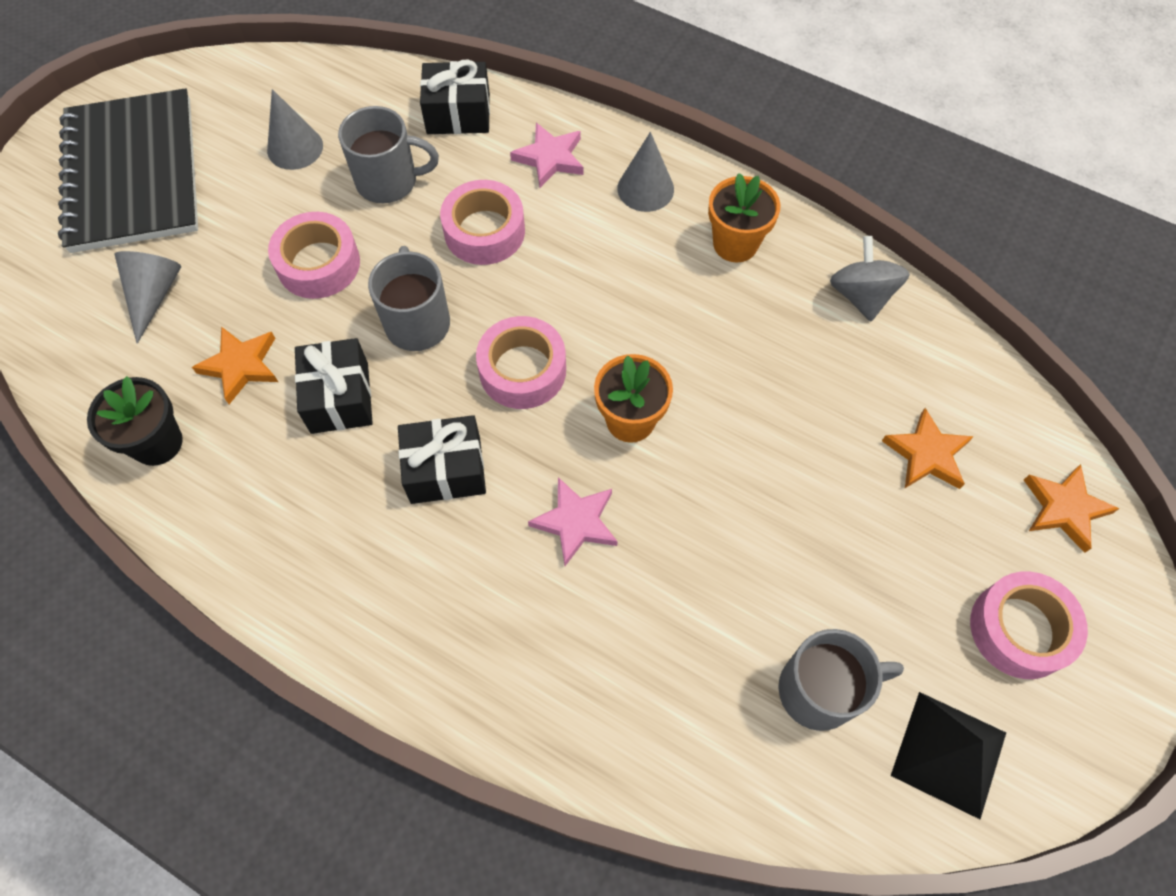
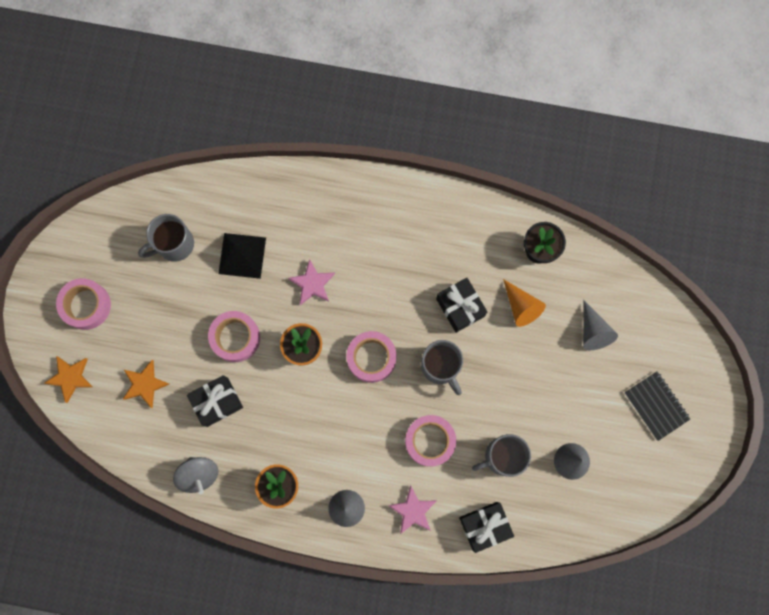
camera: 160 degrees right, 15 degrees up
black notebook [58,88,198,253] -> black notebook [625,371,690,441], size x0.51
orange star [192,327,278,404] -> orange cone [503,279,546,327]
pink tape [268,212,360,299] -> pink tape moved to [208,311,260,362]
black gift [398,415,486,504] -> black gift moved to [187,375,243,427]
black pyramid [891,692,1006,819] -> black pyramid moved to [218,233,266,279]

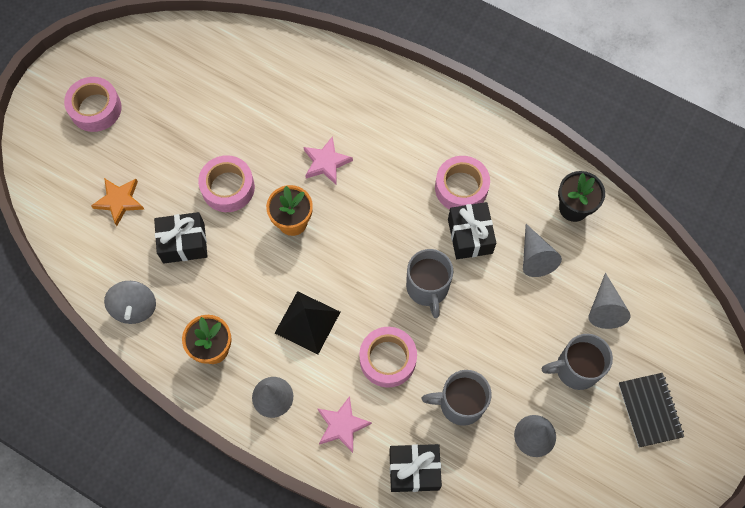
camera: 20 degrees right, 10 degrees down
orange star [44,356,93,403] -> none
grey mug [138,214,194,262] -> grey mug moved to [541,334,613,390]
black pyramid [218,233,266,279] -> black pyramid moved to [275,291,340,354]
pink tape [346,331,397,383] -> pink tape moved to [435,156,490,210]
orange cone [503,279,546,327] -> grey cone [523,224,562,277]

